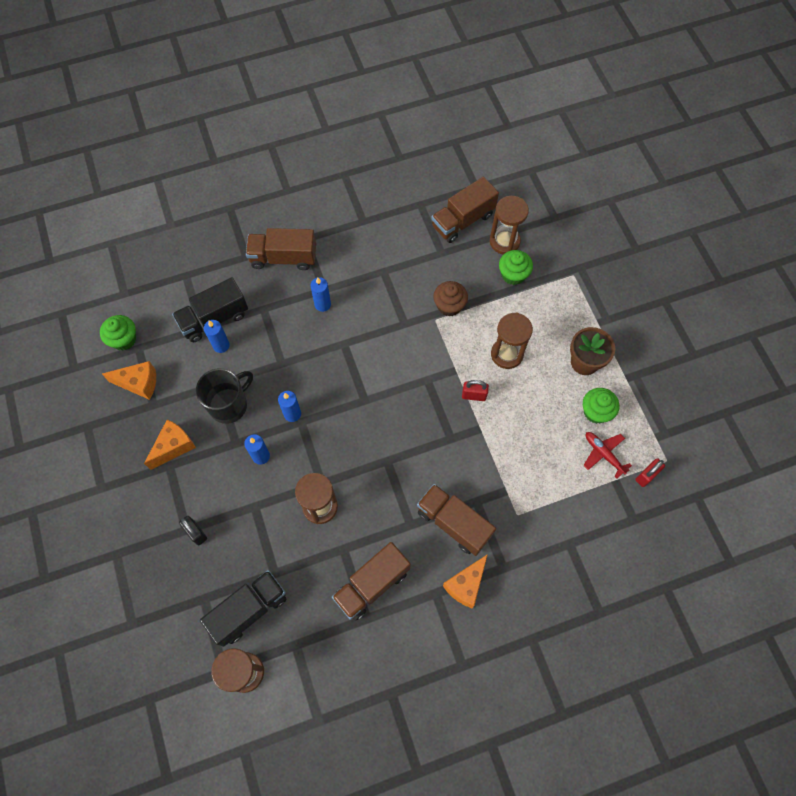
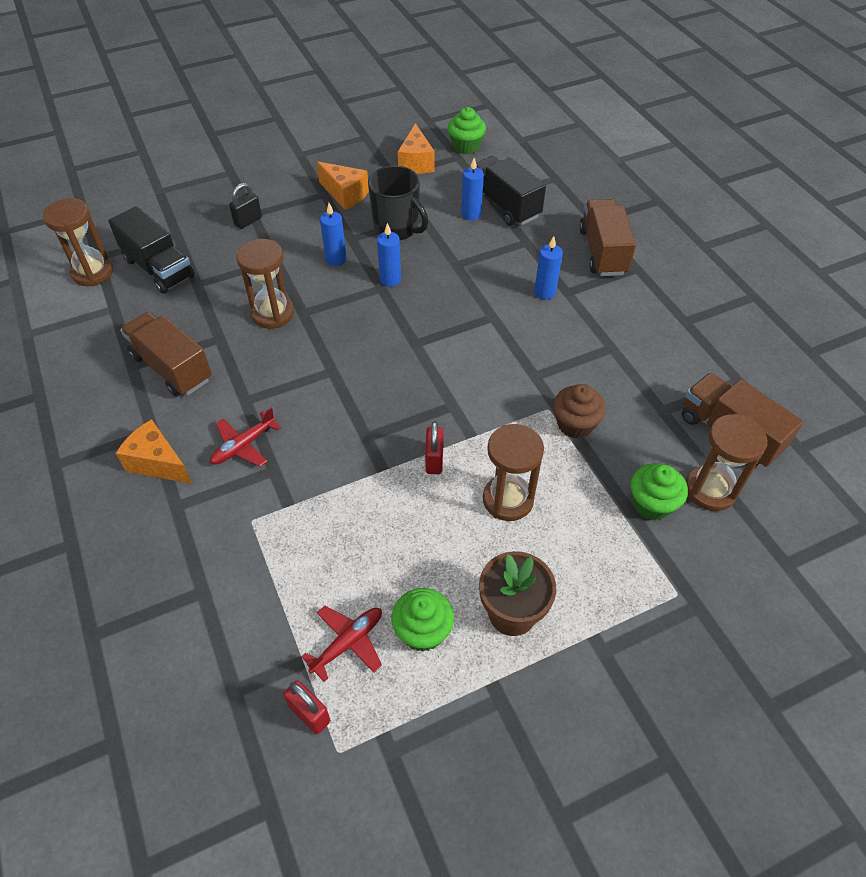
camera: 85 degrees right, 15 degrees down
brown truck [417,484,496,556] -> red plane [210,407,281,467]

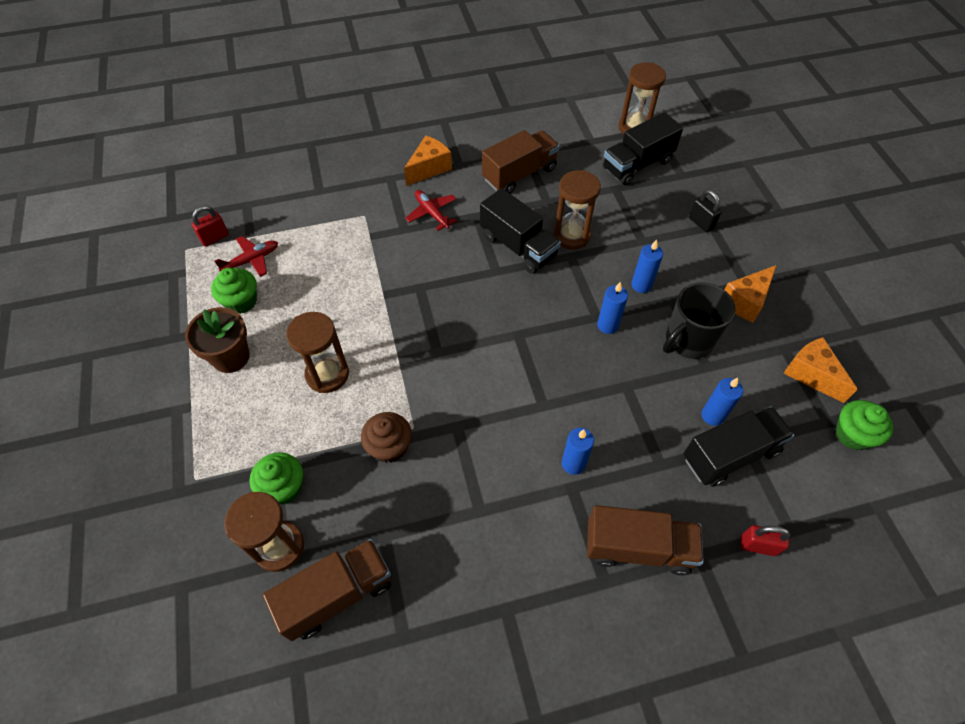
camera: 100 degrees right, 5 degrees up
red plane [301,606,382,682] -> red plane turned 90 degrees counterclockwise [214,236,278,277]
orange cheese [398,123,434,174] -> orange cheese turned 45 degrees clockwise [783,337,858,403]
red padlock [425,421,443,474] -> red padlock moved to [741,525,791,556]
none -> black truck [480,188,561,274]

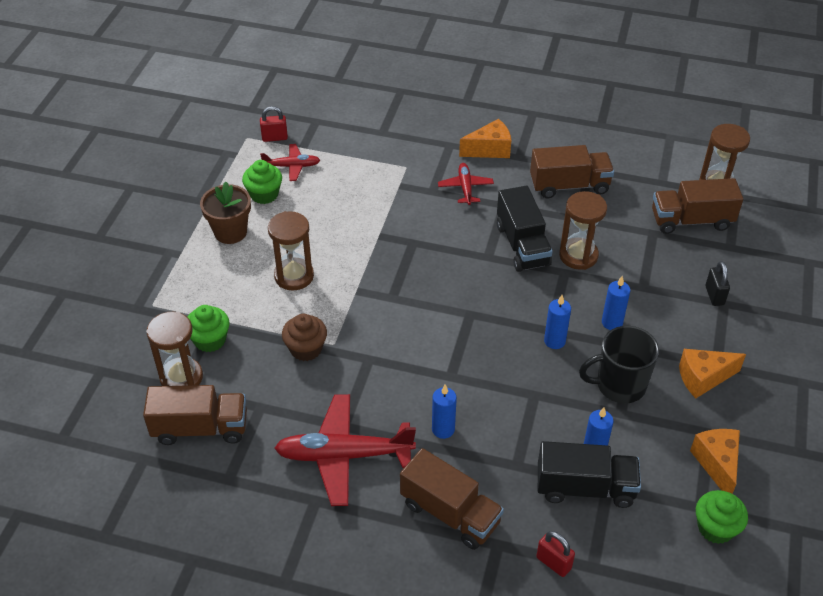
camera: 30 degrees right, 10 degrees down
black truck [603,112,683,185] -> brown truck [652,178,743,234]
none -> red plane [274,394,416,506]

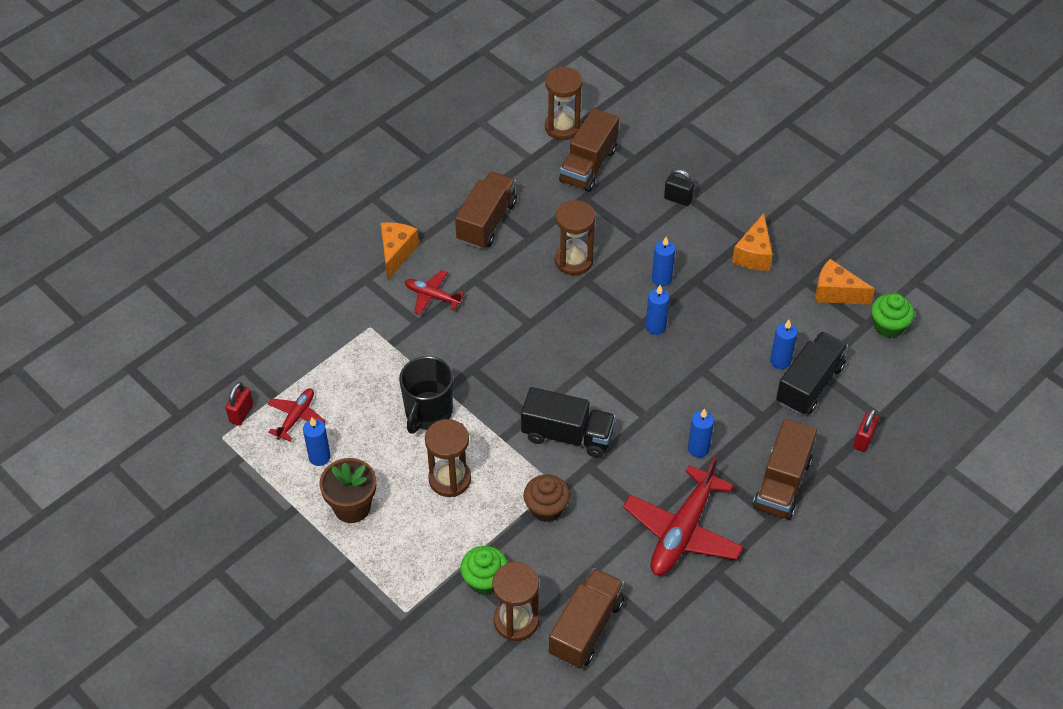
camera: 60 degrees left, 5 degrees up
green cupcake [242,160,282,204] -> blue candle [303,417,331,466]
brown truck [400,448,504,550] -> brown truck turned 135 degrees clockwise [753,419,817,520]
black truck [497,186,553,272] -> black truck moved to [521,387,616,458]
red padlock [536,531,575,577] -> red padlock turned 45 degrees counterclockwise [853,409,879,452]
black mug [579,326,659,403] -> black mug moved to [399,356,453,434]

